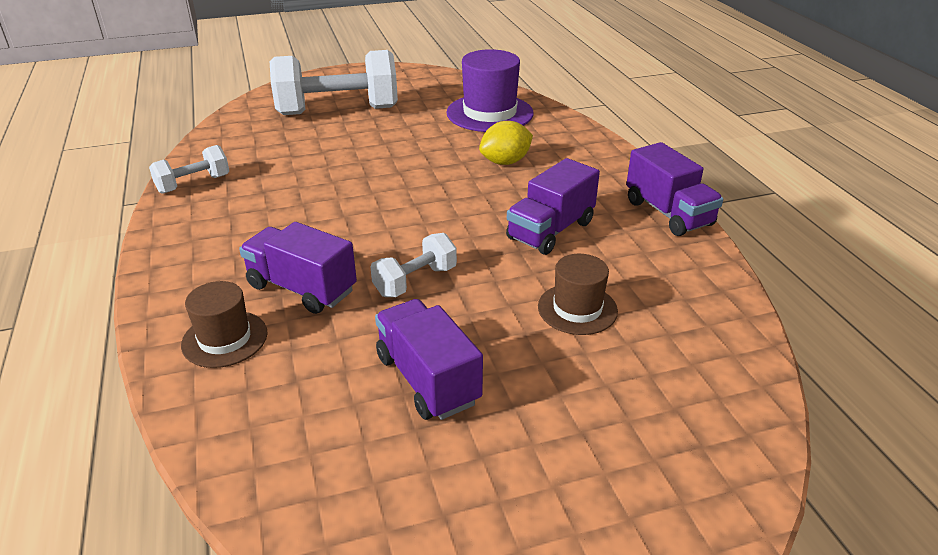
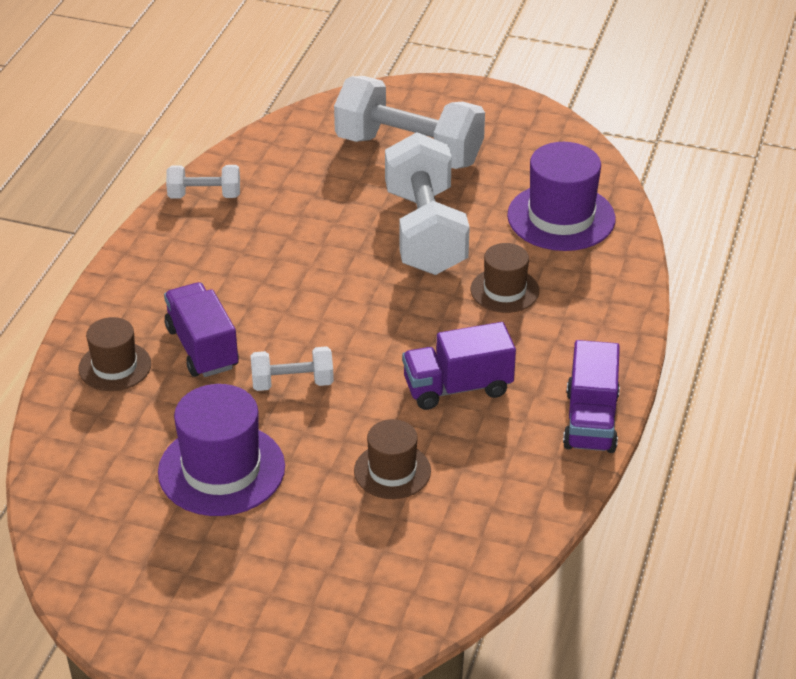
camera: 35 degrees right, 5 degrees up
purple truck [375,299,483,420] -> purple hat [158,384,285,516]
yellow lemon [479,121,533,165] -> brown hat [471,243,539,313]
none -> white dumbbell [385,132,470,275]

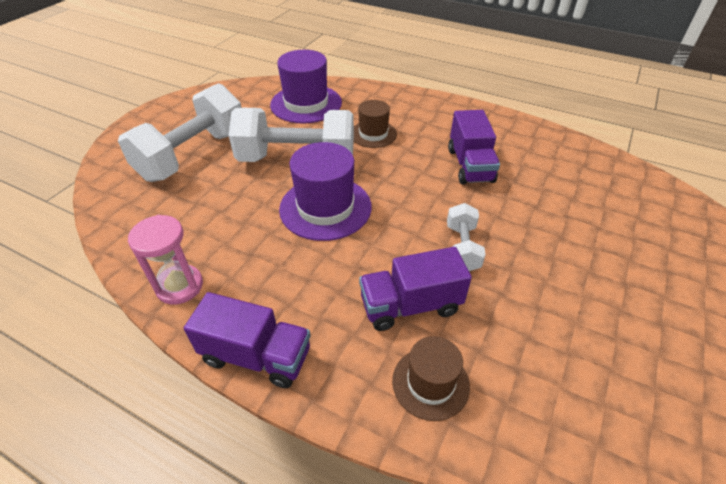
camera: 80 degrees left, 5 degrees up
purple hat [158,384,285,516] -> purple hat moved to [279,142,372,241]
white dumbbell [166,165,240,199] -> pink hourglass [128,215,203,305]
brown hat [354,419,431,499] -> none
purple truck [563,340,620,453] -> purple truck moved to [184,292,311,388]

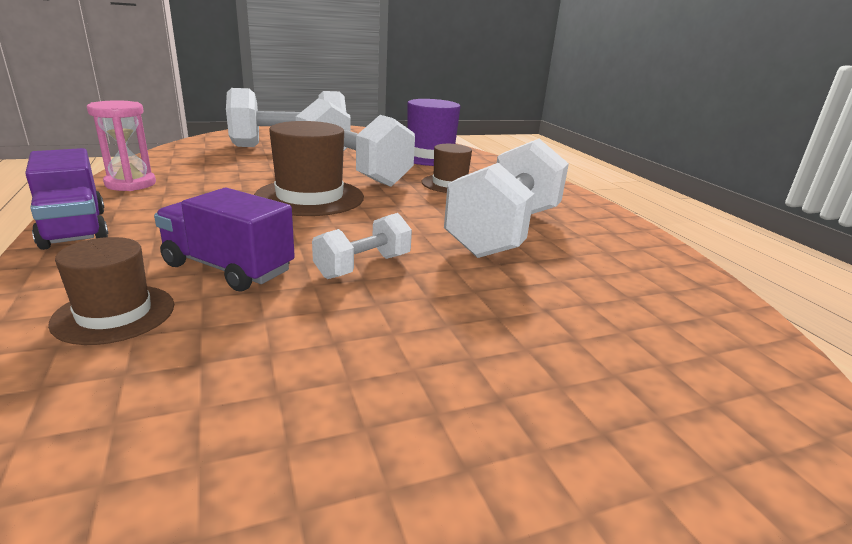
camera: 40 degrees right, 20 degrees down
purple hat [279,142,372,241] -> brown hat [254,121,364,216]
purple truck [448,110,500,184] -> white dumbbell [444,139,569,258]

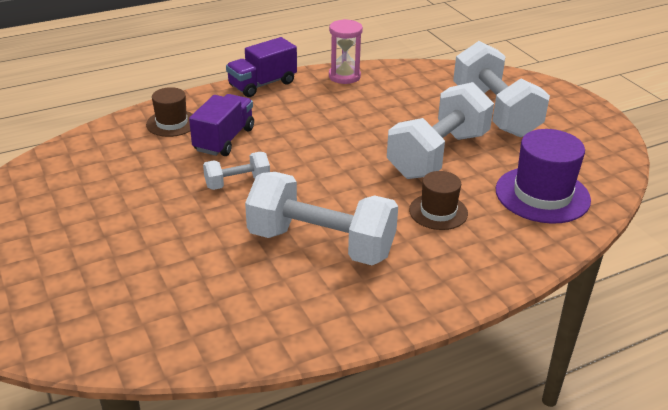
camera: 85 degrees right, 10 degrees up
brown hat [254,121,364,216] -> none
white dumbbell [312,213,412,279] -> white dumbbell turned 60 degrees counterclockwise [203,152,270,190]

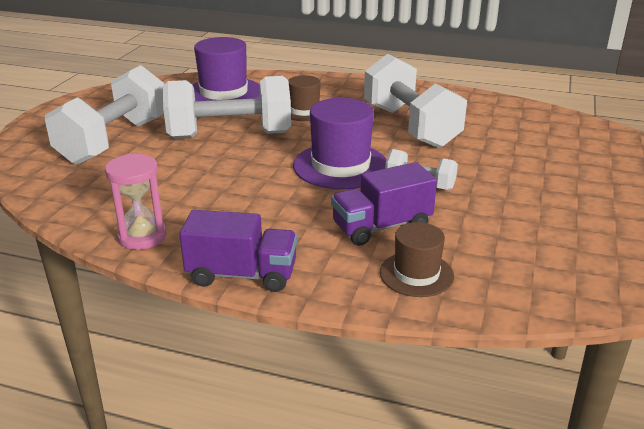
camera: 135 degrees left, 5 degrees down
none -> purple hat [293,98,387,189]

